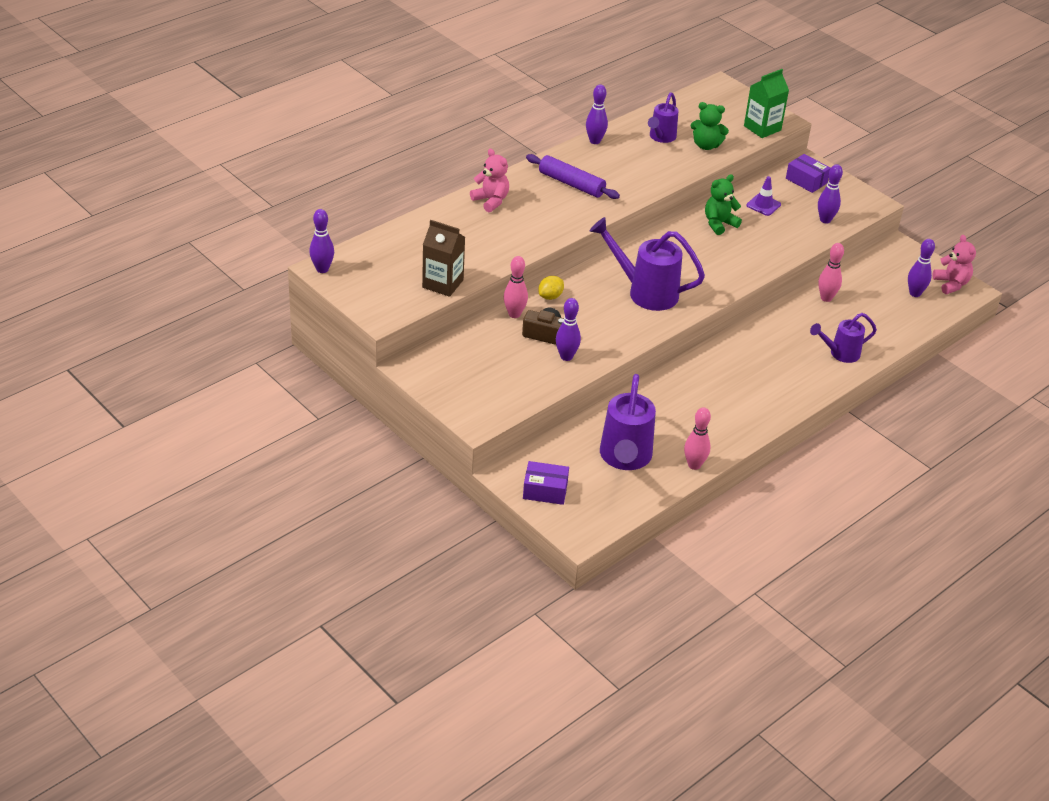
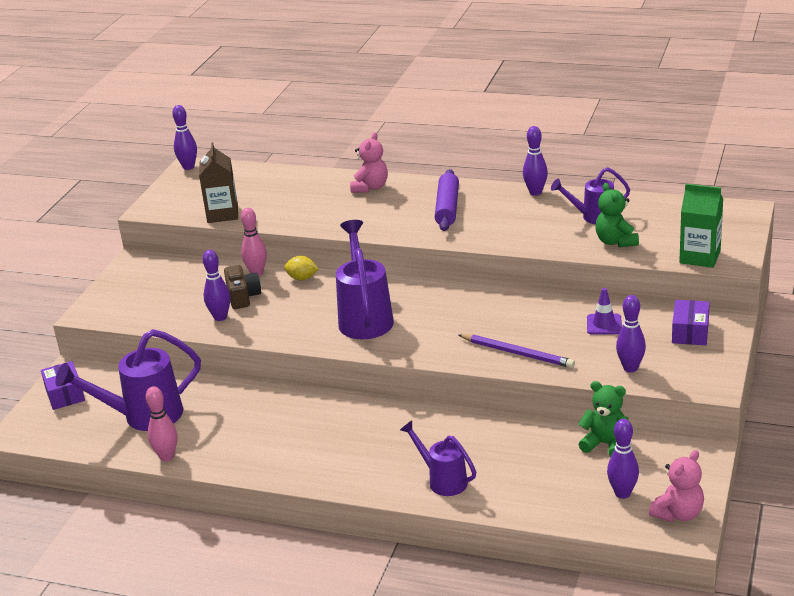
camera: 65 degrees right, 10 degrees down
green teddy bear [705,174,742,235] -> green teddy bear moved to [578,381,628,457]
pink bowling pin [818,243,844,302] -> none
none -> purple pencil [459,334,575,368]

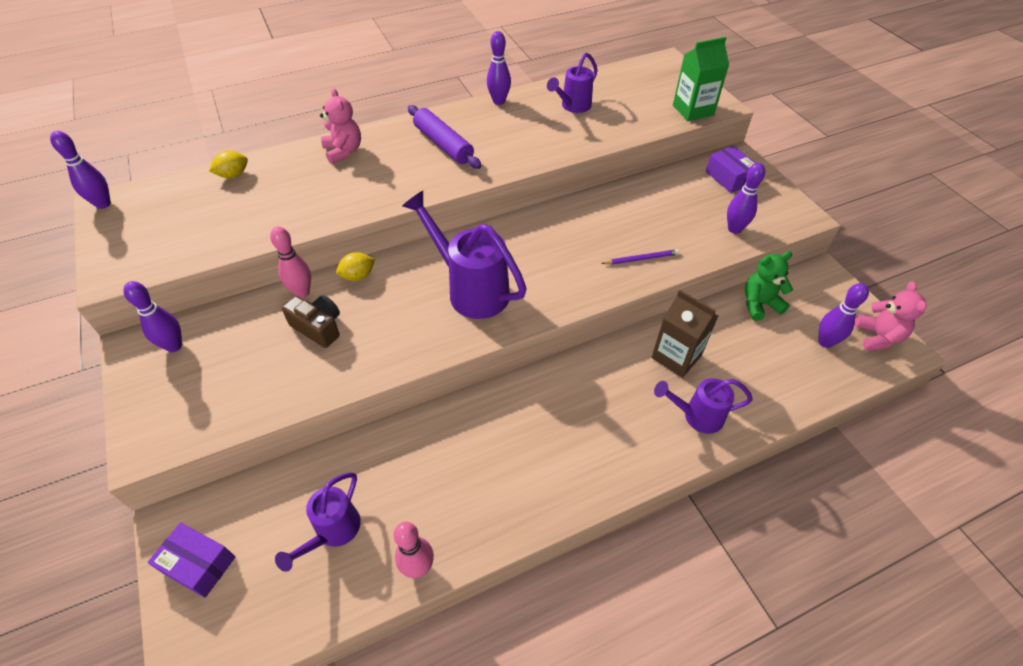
camera: 45 degrees left, 20 degrees up
purple watering can [55,329,201,431] -> purple watering can [275,472,361,572], size x0.61
brown carton [199,142,238,223] -> brown carton moved to [651,290,719,378]
purple bowling pin [203,250,230,321] -> purple bowling pin moved to [124,281,182,352]
purple pencil [459,334,575,368] -> purple pencil [601,249,679,265], size x0.64
purple traffic cone [587,288,622,335] -> none
green teddy bear [595,183,639,247] -> none
none -> yellow lemon [209,150,248,178]

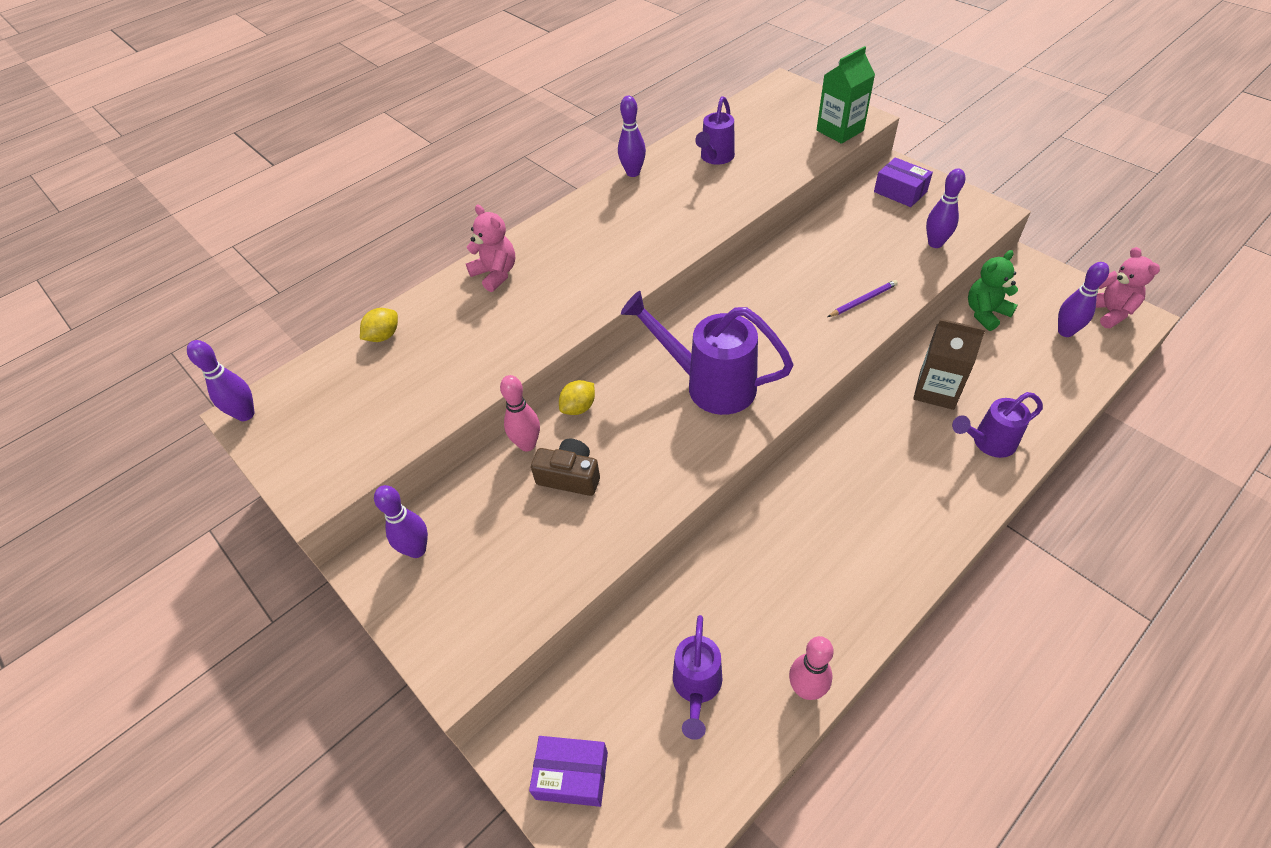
camera: 15 degrees left, 0 degrees up
purple rolling pin [408,105,481,169] -> none

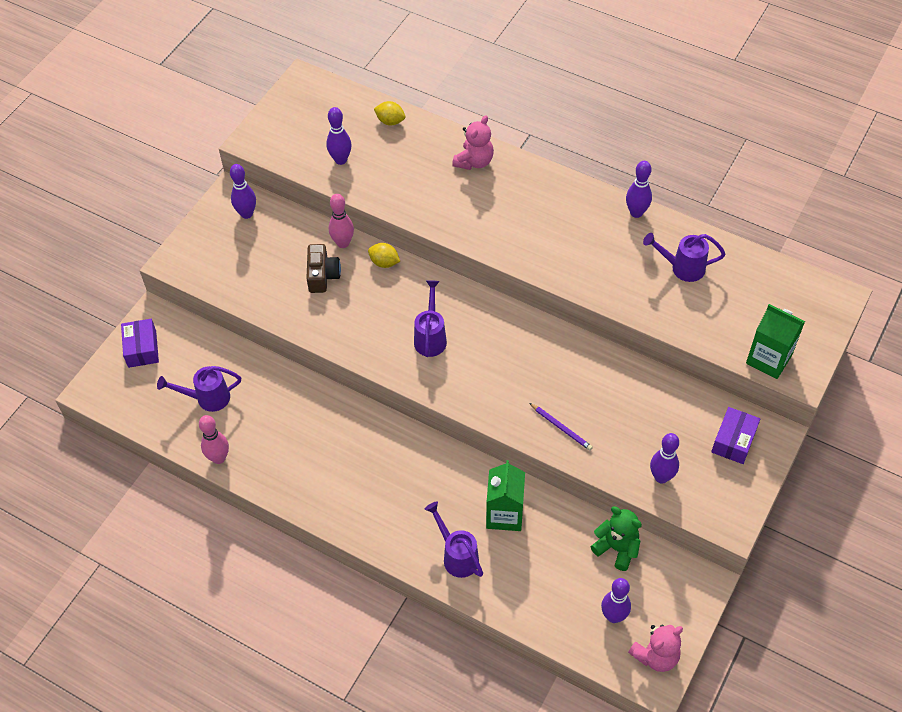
camera: 70 degrees right, 5 degrees up
purple bowling pin [187,340,255,421] -> purple bowling pin moved to [326,107,352,165]
purple watering can [621,291,794,415] -> purple watering can [414,280,447,357], size x0.61
brown carton [913,319,986,410] -> green carton [486,460,525,531]

